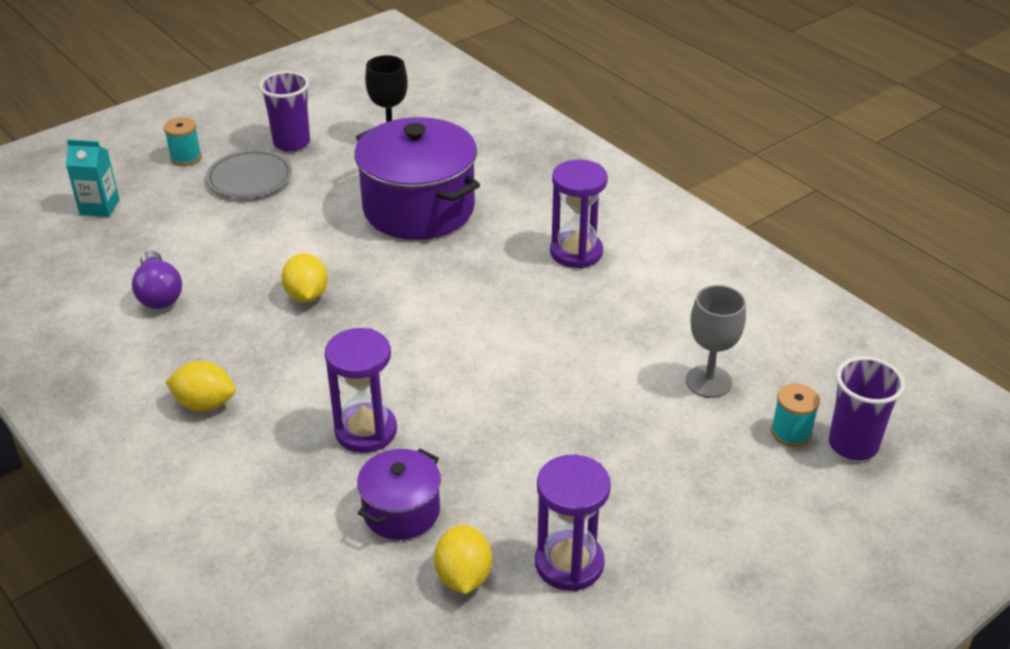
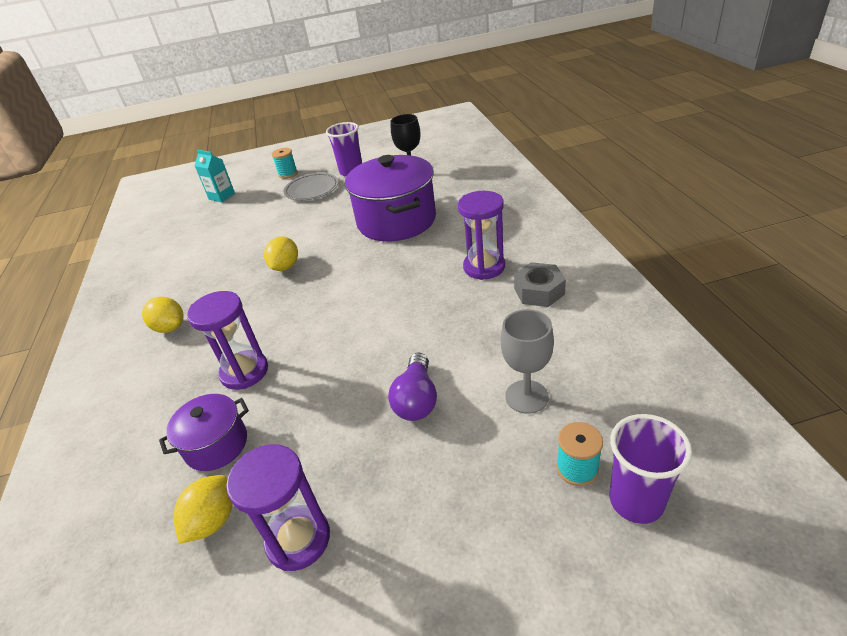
camera: 30 degrees right, 0 degrees up
purple light bulb [132,250,182,309] -> purple light bulb moved to [388,353,437,421]
none -> grey nut [514,262,566,307]

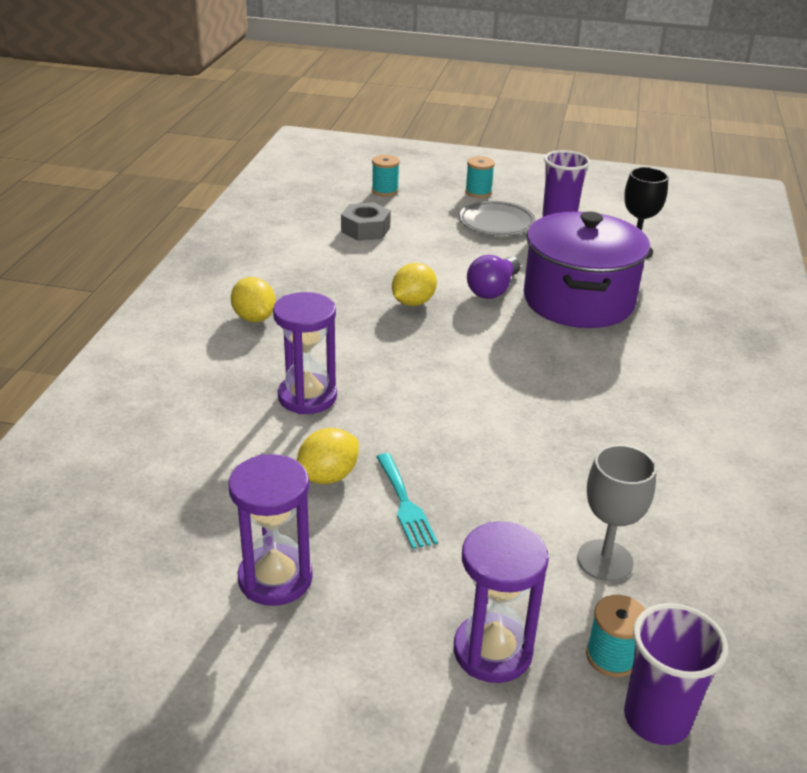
camera: 20 degrees right, 5 degrees down
purple pot [159,394,249,471] -> none
yellow lemon [173,475,233,544] -> yellow lemon moved to [297,428,359,484]
turquoise carton [194,150,235,203] -> turquoise spool [372,155,400,196]
purple light bulb [388,353,437,421] -> purple light bulb moved to [467,255,520,299]
purple hourglass [458,191,505,280] -> purple hourglass moved to [454,522,549,683]
grey nut [514,262,566,307] -> grey nut moved to [341,202,391,241]
none -> turquoise fork [376,453,438,549]

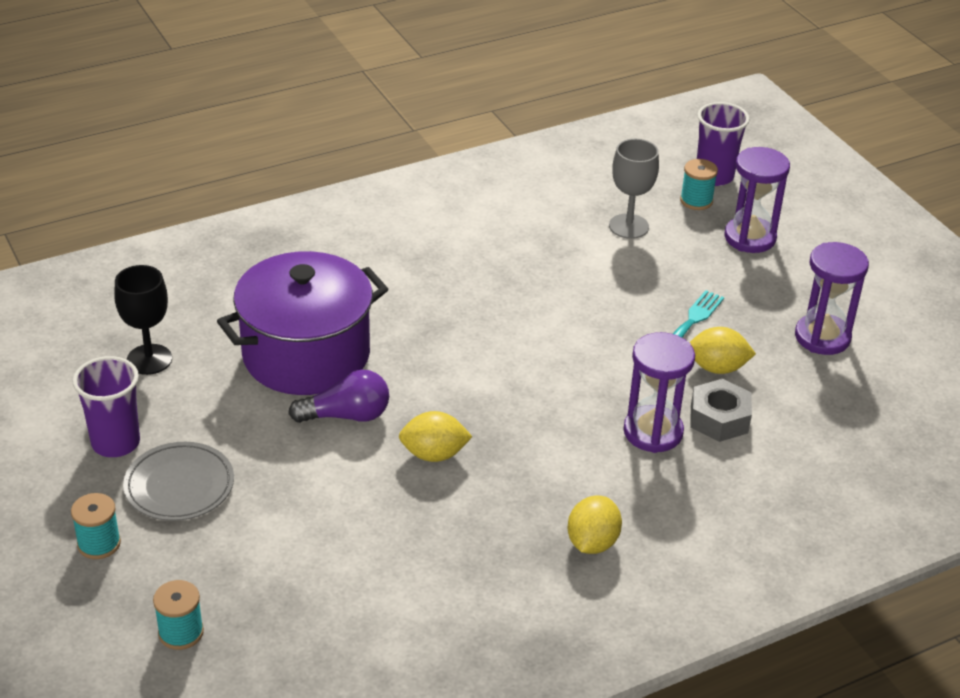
camera: 130 degrees left, 5 degrees up
grey nut [341,202,391,241] -> grey nut moved to [690,379,752,442]

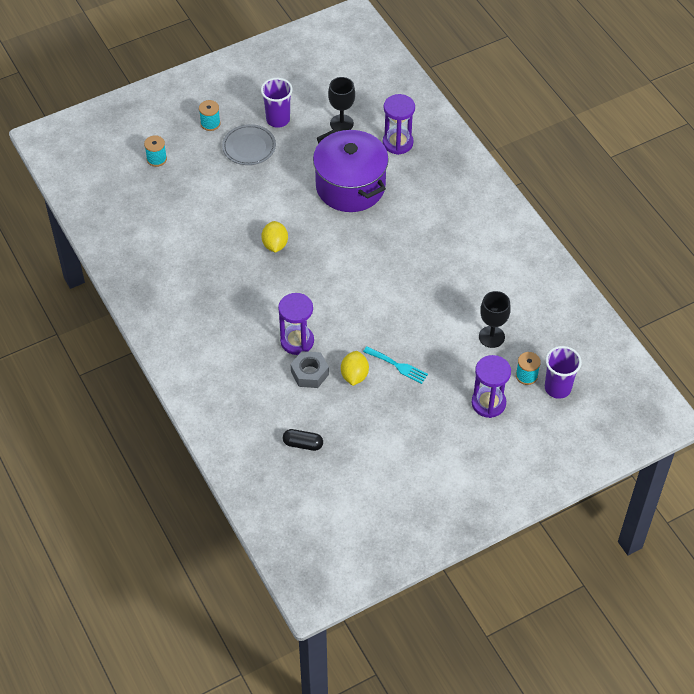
camera: 90 degrees right, 15 degrees up
purple light bulb [288,370,389,423] -> none
yellow lemon [568,496,622,554] -> none
grey goblet [609,139,659,239] -> black goblet [479,291,511,348]
purple hourglass [795,242,869,355] -> purple hourglass moved to [383,94,415,155]
none -> black capsule [283,429,323,451]

